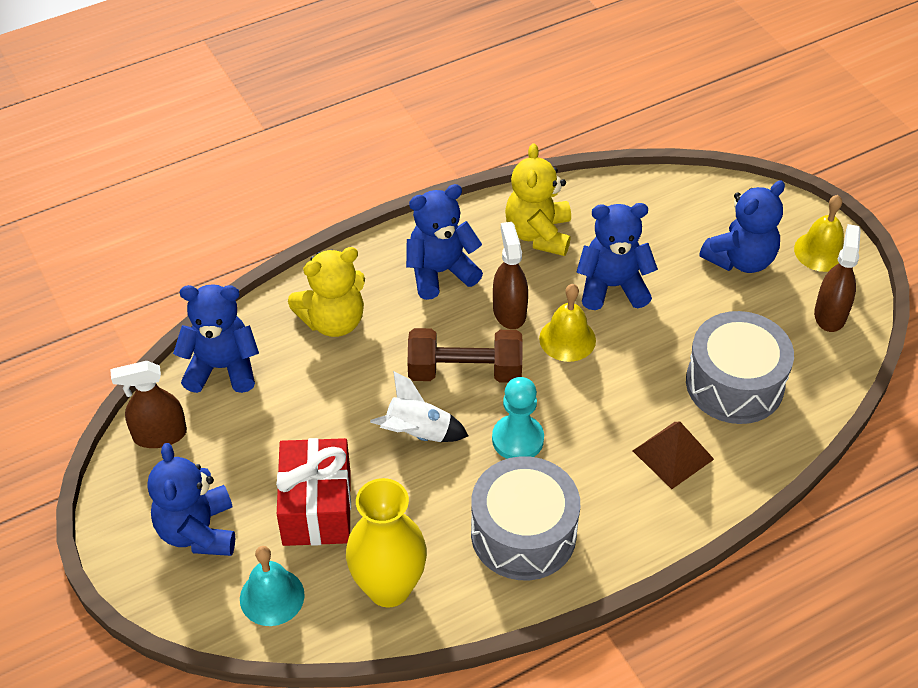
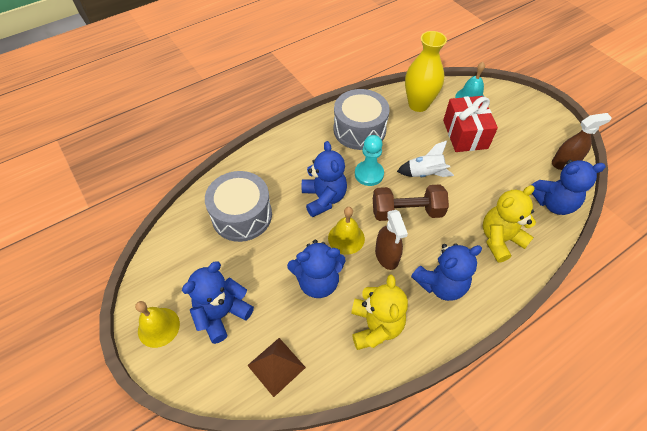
camera: 175 degrees right, 5 degrees up
blue teddy bear [148,443,235,556] -> blue teddy bear moved to [302,141,347,217]
brown pyramid [633,421,714,489] -> brown pyramid moved to [247,338,306,397]
brown spray bottle [814,224,861,332] -> none

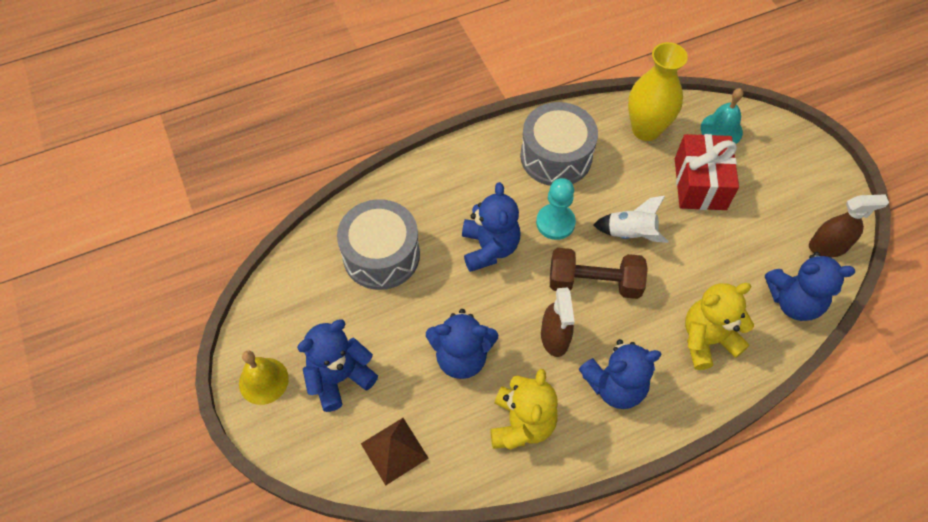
camera: 10 degrees right, 5 degrees up
yellow bell [328,207,365,255] -> none

